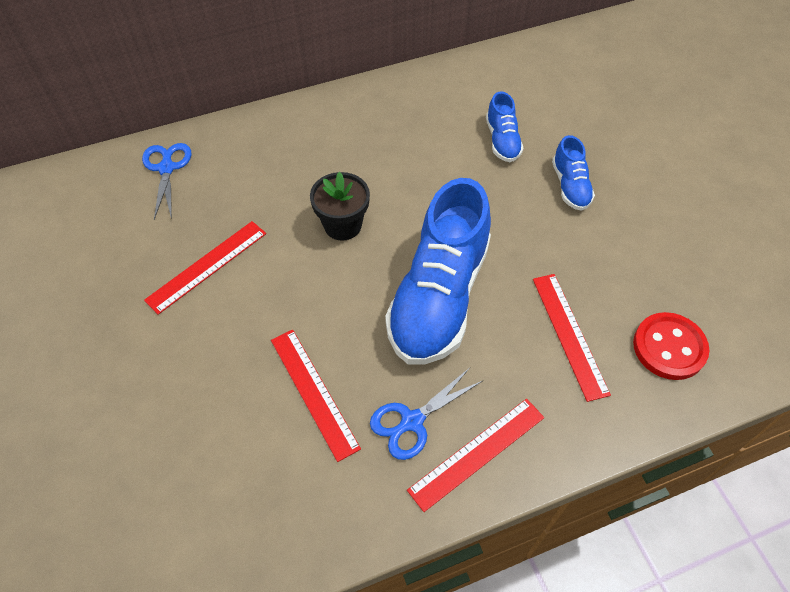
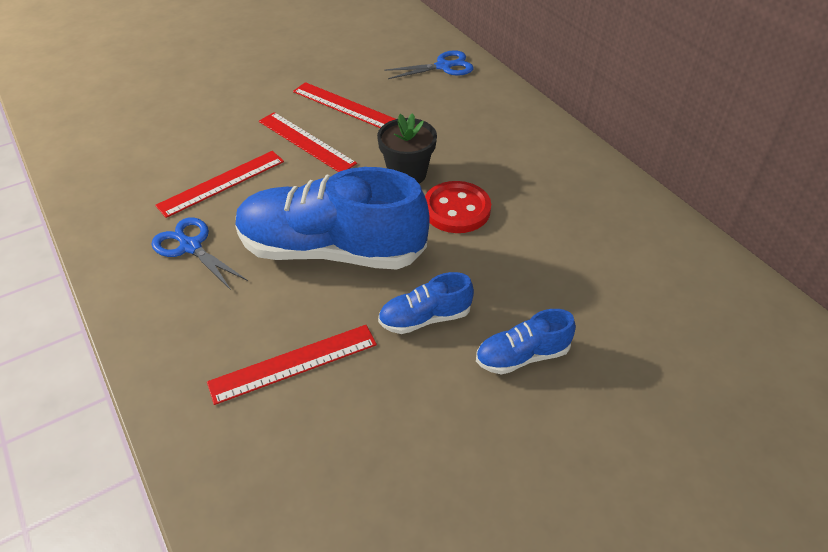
camera: 80 degrees right, 10 degrees down
red ruler [407,399,544,512] -> red ruler moved to [259,112,357,172]
blue shoe [486,91,524,162] -> blue shoe moved to [378,272,474,334]
red button [633,312,710,380] -> red button moved to [425,181,491,233]

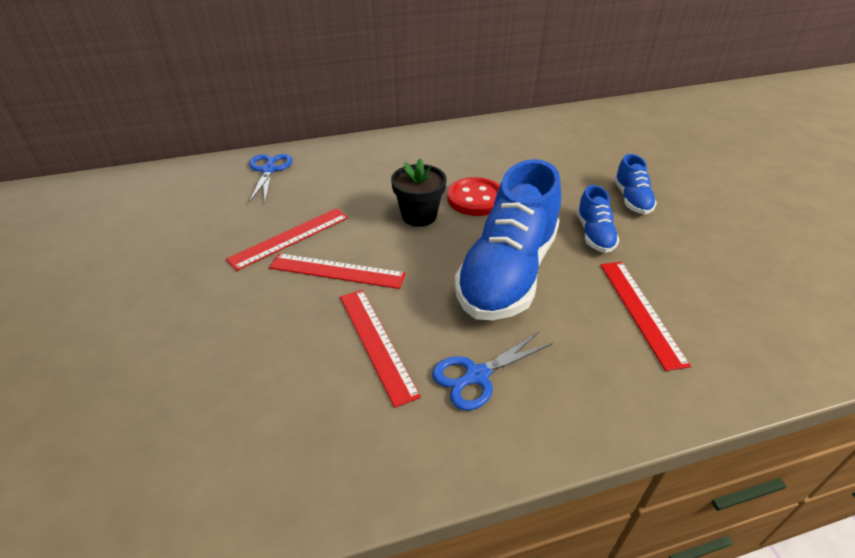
camera: 75 degrees left, 5 degrees down
red ruler [259,112,357,172] -> red ruler turned 45 degrees clockwise [269,253,406,289]

